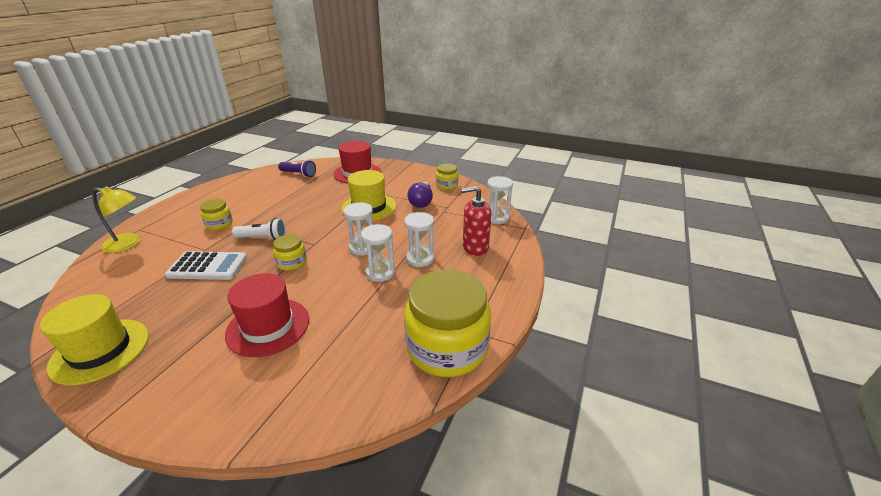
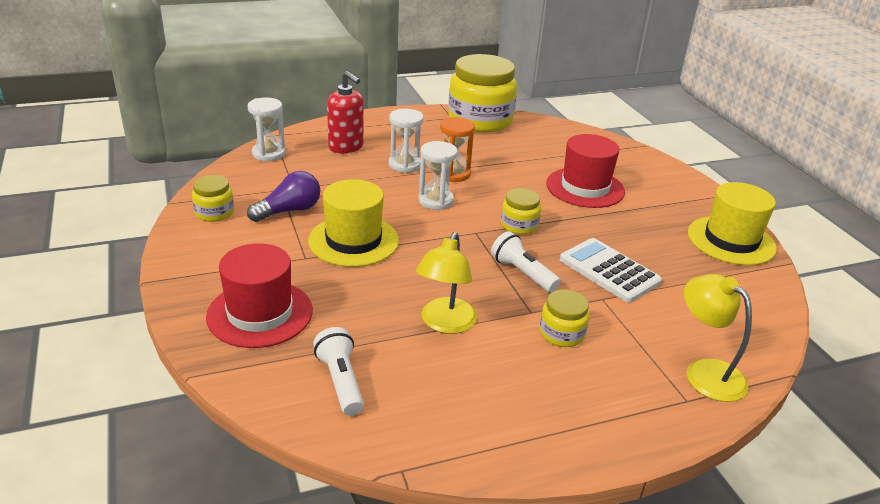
camera: 135 degrees left, 0 degrees up
purple flashlight [278,160,316,177] -> white flashlight [313,327,364,416]
white hourglass [361,224,395,282] -> orange hourglass [440,117,475,182]
none -> yellow lamp [416,232,477,334]

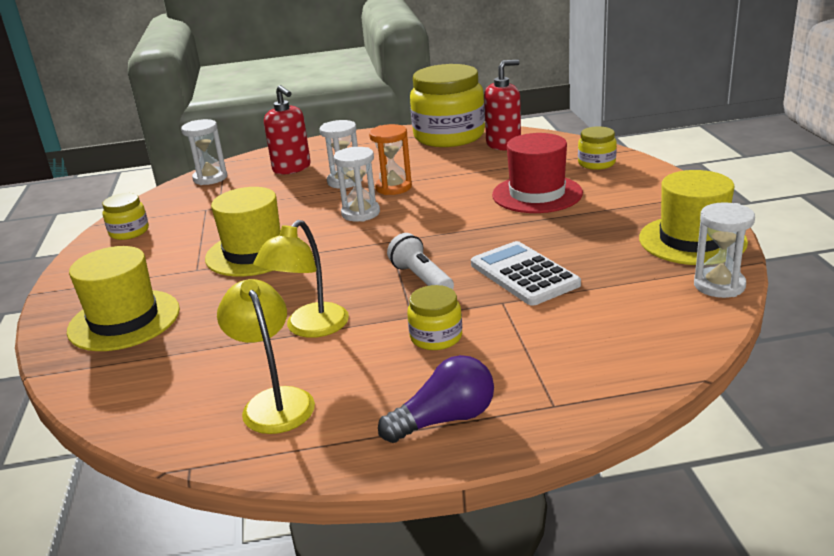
camera: 15 degrees right, 5 degrees down
red hat [206,243,313,348] -> yellow hat [67,246,180,351]
purple light bulb [247,171,320,222] -> purple light bulb moved to [378,355,494,443]
white flashlight [313,327,364,416] -> none
yellow jar [501,188,541,235] -> yellow jar moved to [578,126,617,170]
yellow lamp [684,274,752,402] -> yellow lamp moved to [217,279,315,434]
none -> red soap dispenser [484,60,521,151]
none -> white hourglass [694,202,755,298]

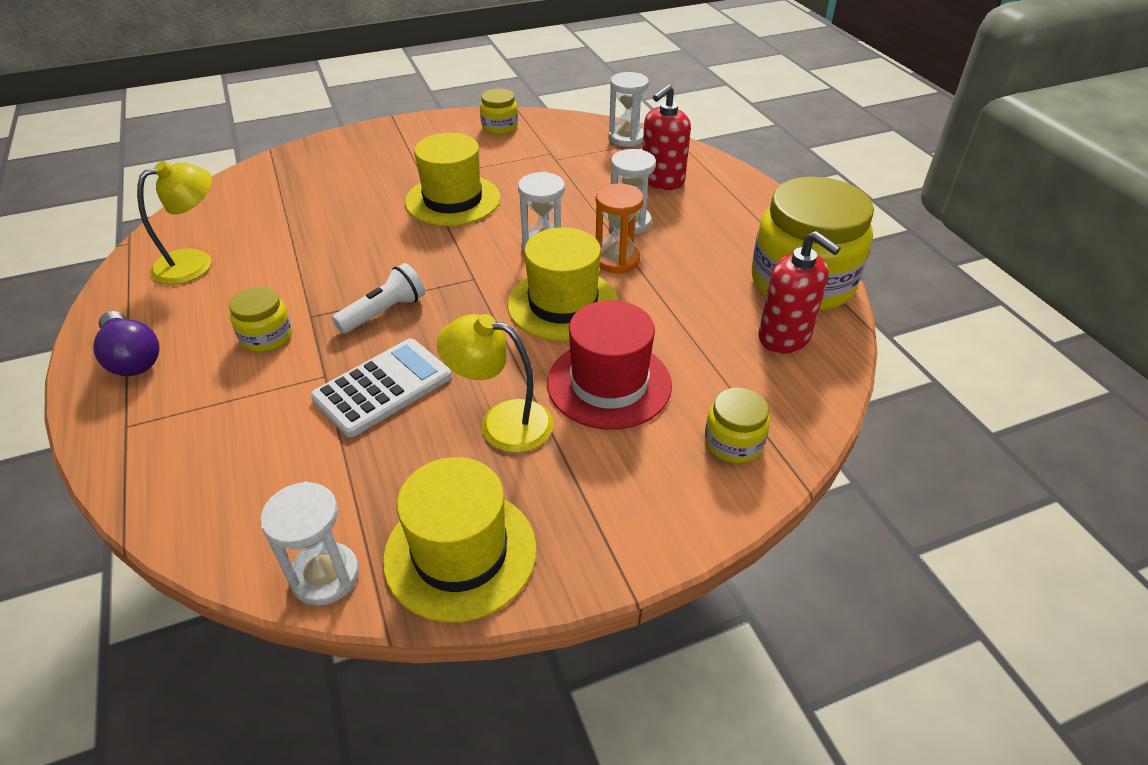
camera: 75 degrees right, 15 degrees up
yellow hat [67,246,180,351] -> yellow hat moved to [507,227,619,341]
yellow lamp [253,220,349,338] -> yellow lamp moved to [437,314,554,453]

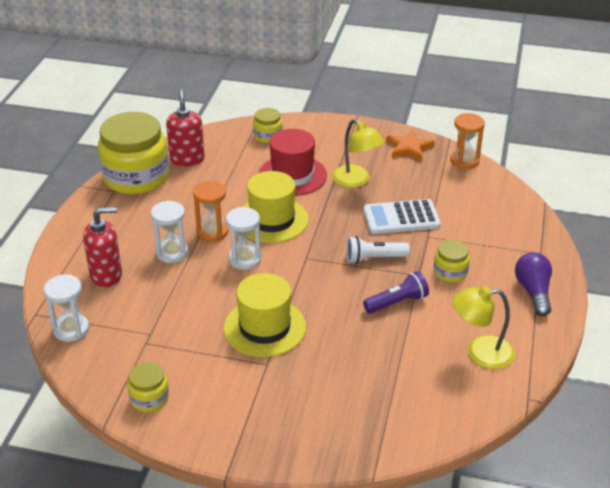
camera: 145 degrees left, 5 degrees down
white hourglass [260,481,359,606] -> orange hourglass [450,113,485,169]
yellow hat [383,457,537,622] -> orange star [386,129,435,161]
none -> purple flashlight [363,271,429,314]

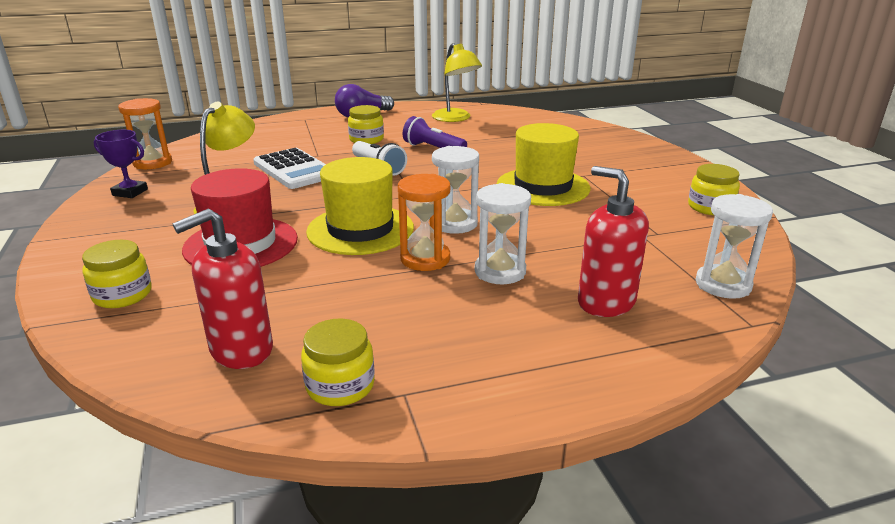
camera: 120 degrees left, 10 degrees down
yellow jar [98,112,169,195] -> yellow jar [301,318,375,406], size x0.46
orange star [386,129,435,161] -> purple trophy [94,130,148,198]

